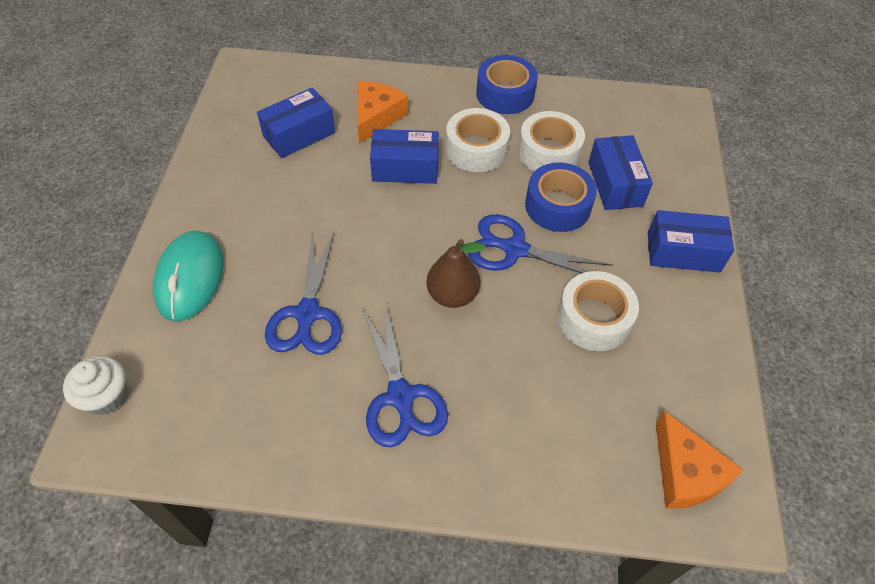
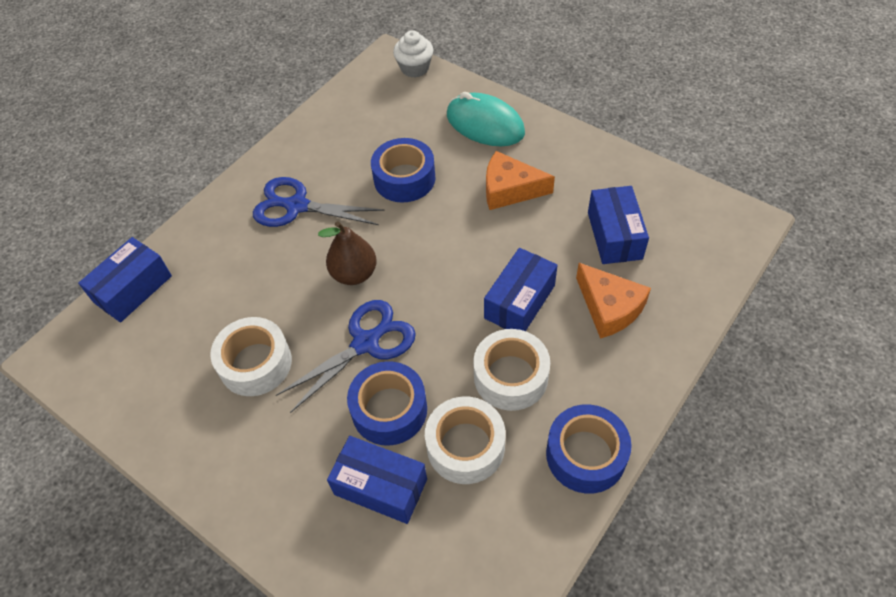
camera: 125 degrees right, 0 degrees up
blue scissors [265,232,342,355] -> blue tape [371,138,435,203]
blue box [648,210,734,273] -> blue box moved to [78,237,172,322]
orange cheese [656,411,744,509] -> orange cheese moved to [486,151,555,210]

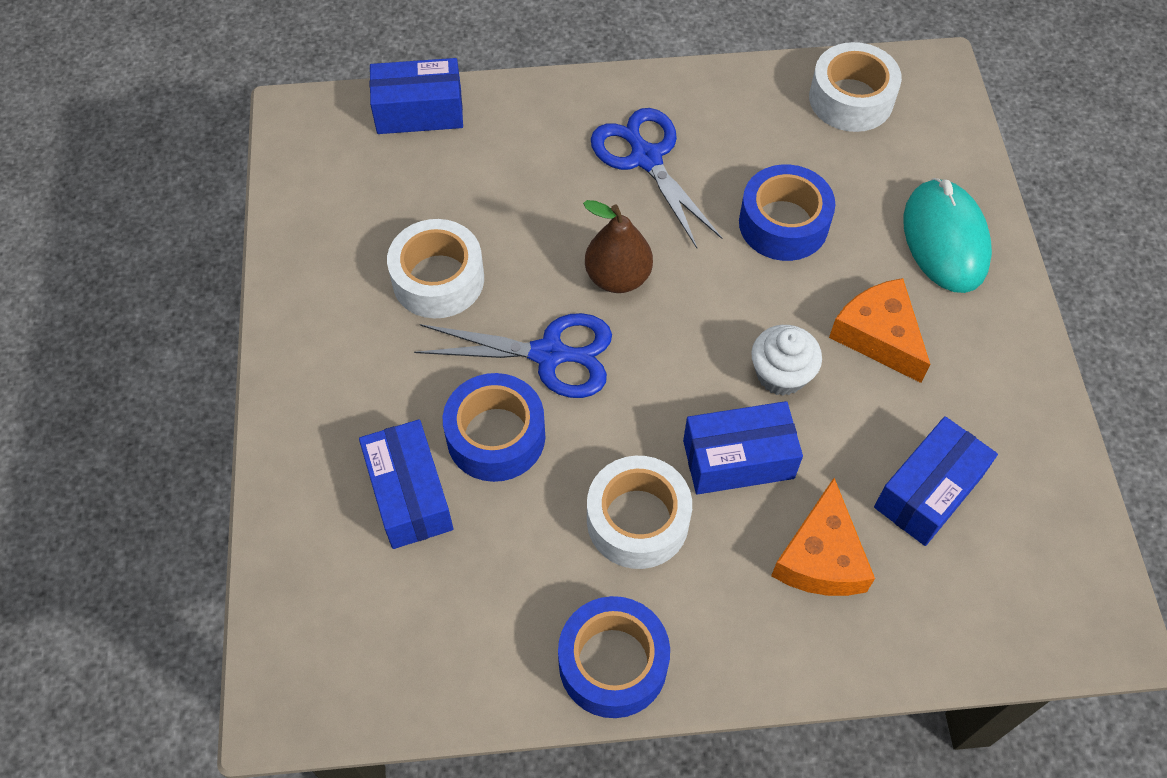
camera: 45 degrees right, 5 degrees up
white cupcake [393,30,433,78] -> white cupcake moved to [751,325,822,396]
white tape [425,397,506,484] -> white tape moved to [809,42,902,132]

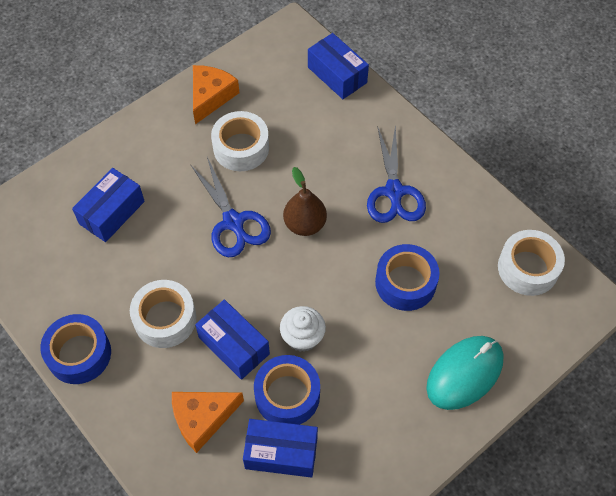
camera: 55 degrees right, 0 degrees up
blue tape [443,373,545,482] -> blue tape moved to [254,355,320,425]
blue scissors [591,108,722,248] -> blue scissors turned 150 degrees clockwise [367,124,426,223]
orange cheese [829,278,931,383] -> orange cheese moved to [193,65,239,124]

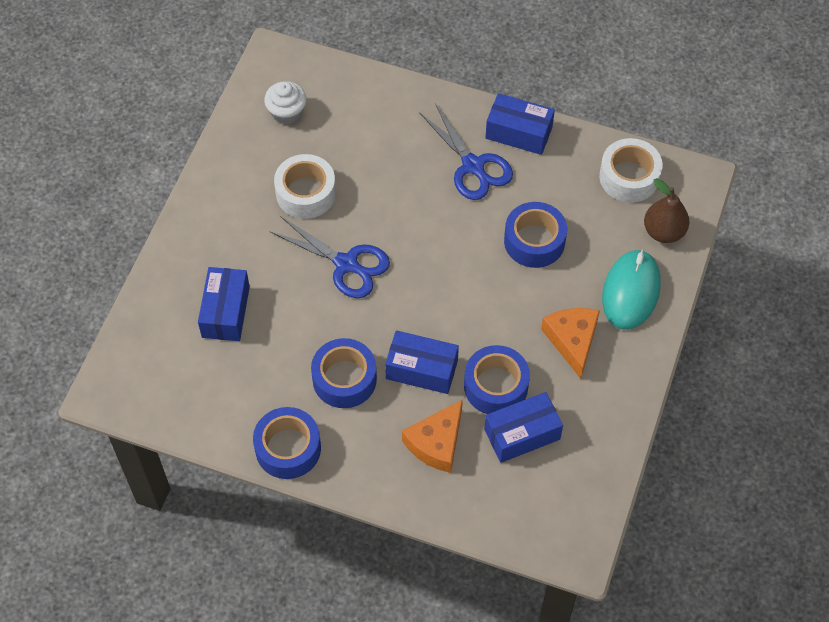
camera: 30 degrees left, 0 degrees up
white tape [130,280,196,348] -> blue tape [311,338,377,408]
orange cheese [193,65,239,124] -> orange cheese moved to [541,308,600,379]
white cupcake [280,306,326,352] -> white cupcake moved to [264,81,306,125]
brown pear [283,167,327,236] -> brown pear moved to [644,178,690,243]
blue box [308,33,369,99] -> blue box moved to [485,93,555,155]

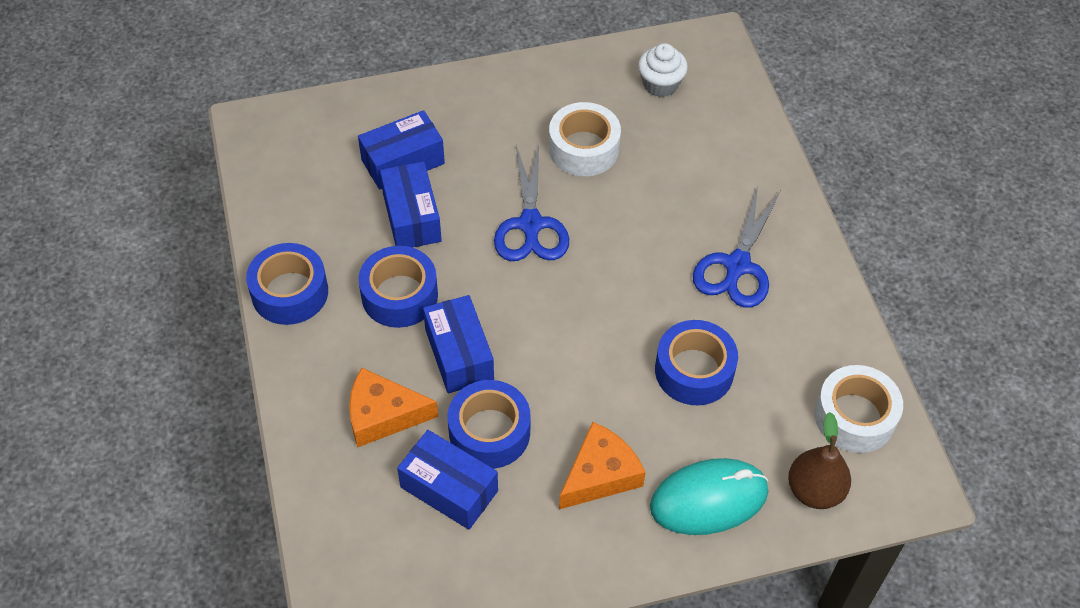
camera: 55 degrees right, 5 degrees down
blue box [485,93,555,155] -> blue box moved to [380,161,442,248]

